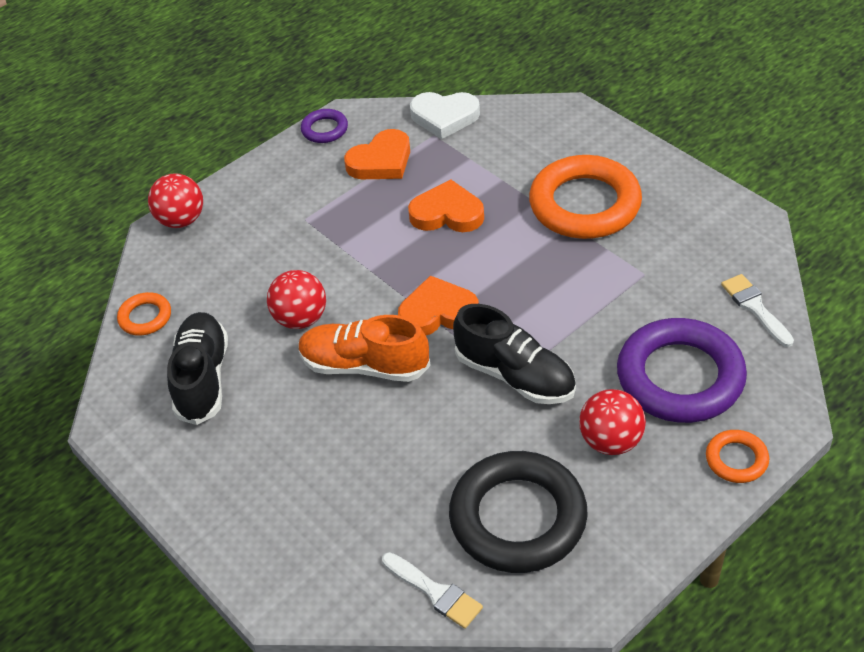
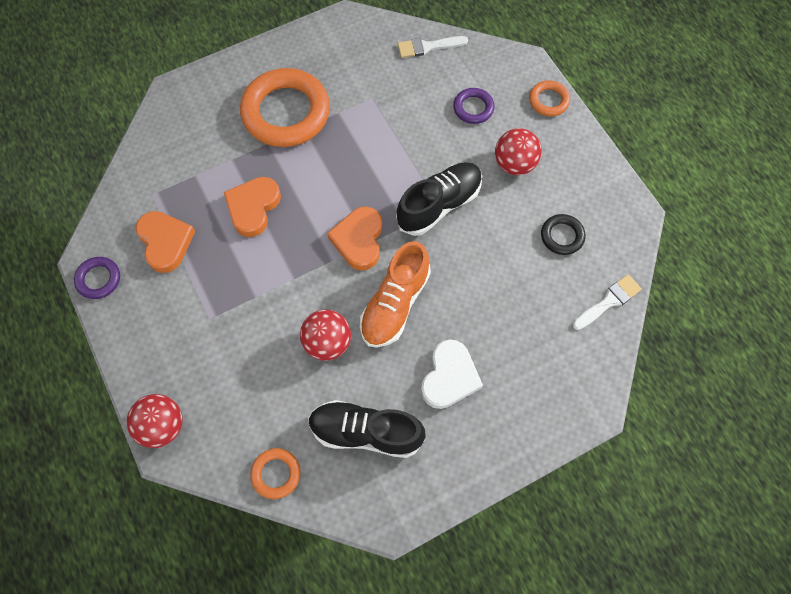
camera: 80 degrees left, 20 degrees up
white heart [410,92,480,139] -> white heart moved to [421,339,483,409]
black ring [449,451,588,573] -> black ring [541,214,585,255], size x0.46
purple ring [617,318,747,423] -> purple ring [453,88,495,124], size x0.46

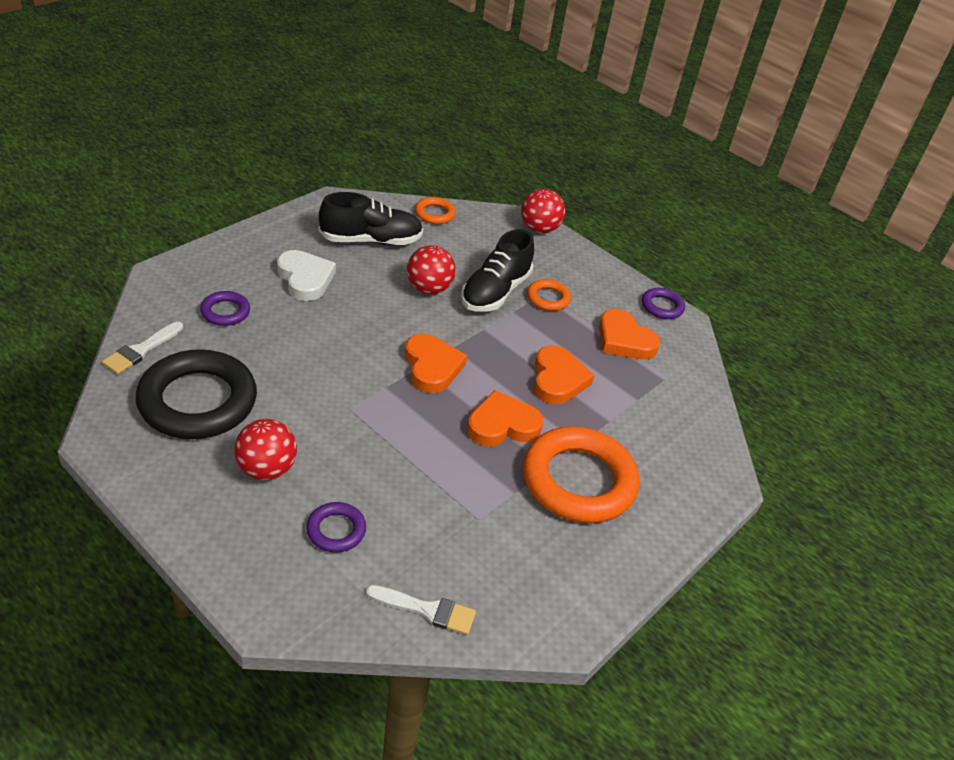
camera: 155 degrees right, 25 degrees down
orange shoe [360,241,431,347] -> none
black shoe [396,162,482,236] -> black shoe moved to [461,229,534,312]
white brush [398,36,468,58] -> white brush turned 45 degrees clockwise [366,585,476,635]
white heart [421,339,483,409] -> white heart turned 150 degrees clockwise [277,250,336,301]
orange ring [529,80,570,116] -> orange ring moved to [527,279,571,311]
black ring [541,214,585,255] -> black ring [136,349,257,439], size x2.16
none -> purple ring [200,291,250,326]
none -> orange heart [467,390,544,446]

